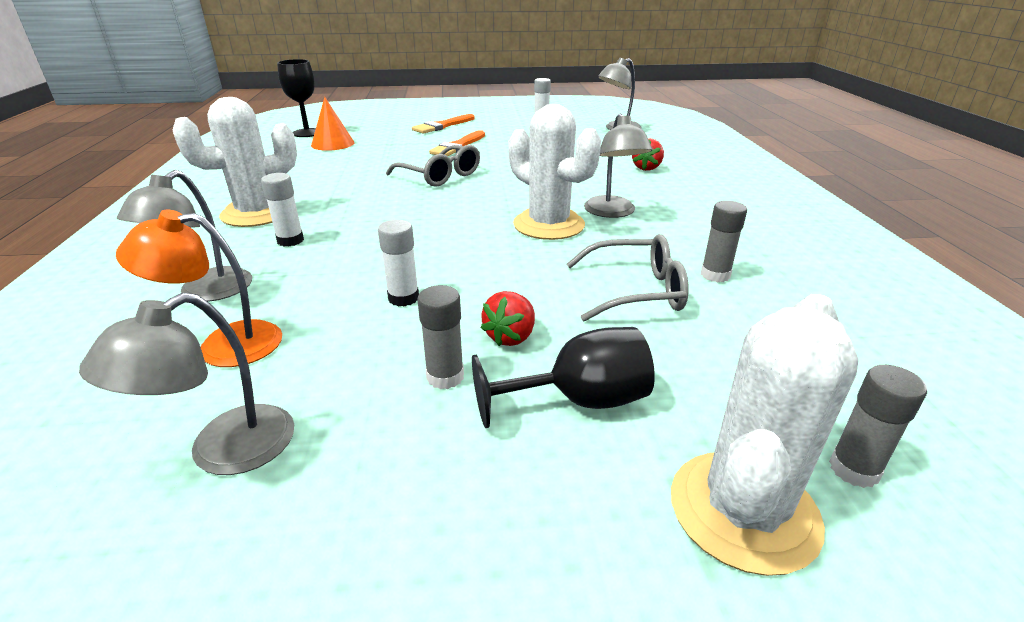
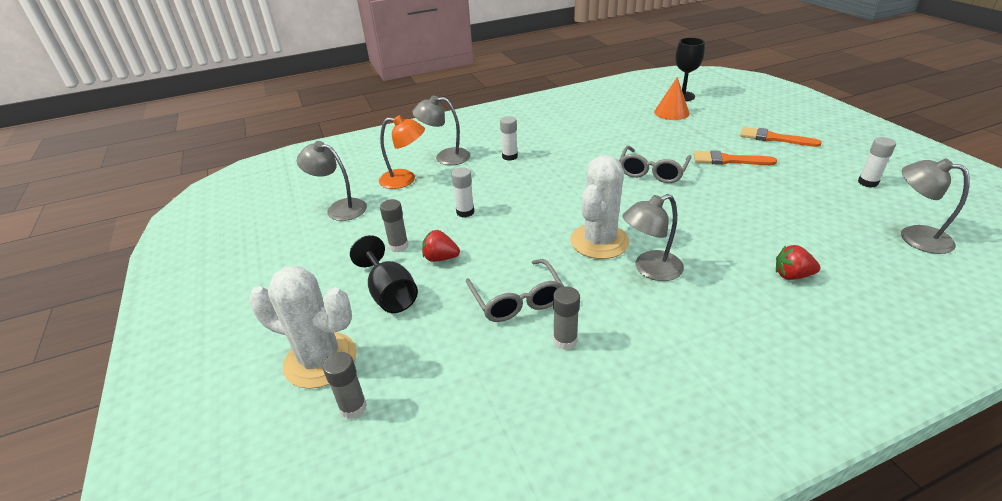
camera: 75 degrees right, 5 degrees up
orange lamp [116,210,282,367] -> orange lamp turned 120 degrees clockwise [379,115,425,189]
white cactus [173,97,297,227] -> none

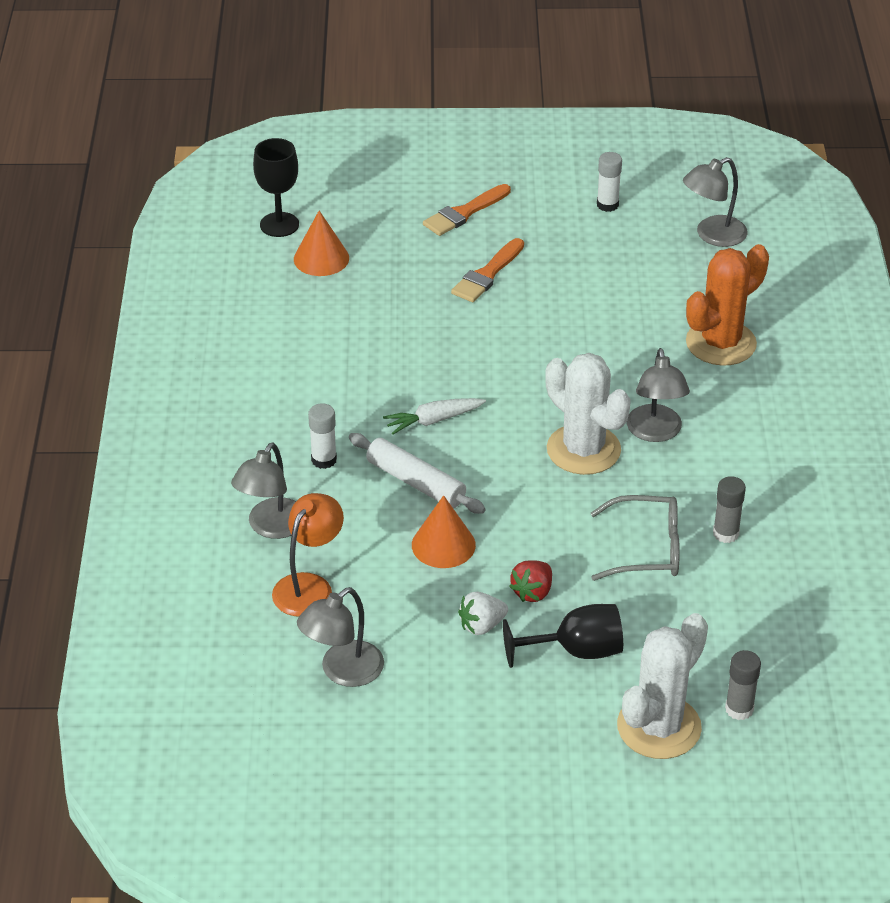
camera: 70 degrees left, 5 degrees up
grey glue stick [380,199,409,252] -> white strawberry [458,592,508,635]
white glue stick [451,167,474,218] -> orange cone [412,495,476,568]
grey glasses [619,146,692,183] -> none
red strawberry [776,245,821,280] -> orange cactus [686,244,769,366]
none -> white rolling pin [349,433,486,514]
none -> white carrot [383,398,486,435]

